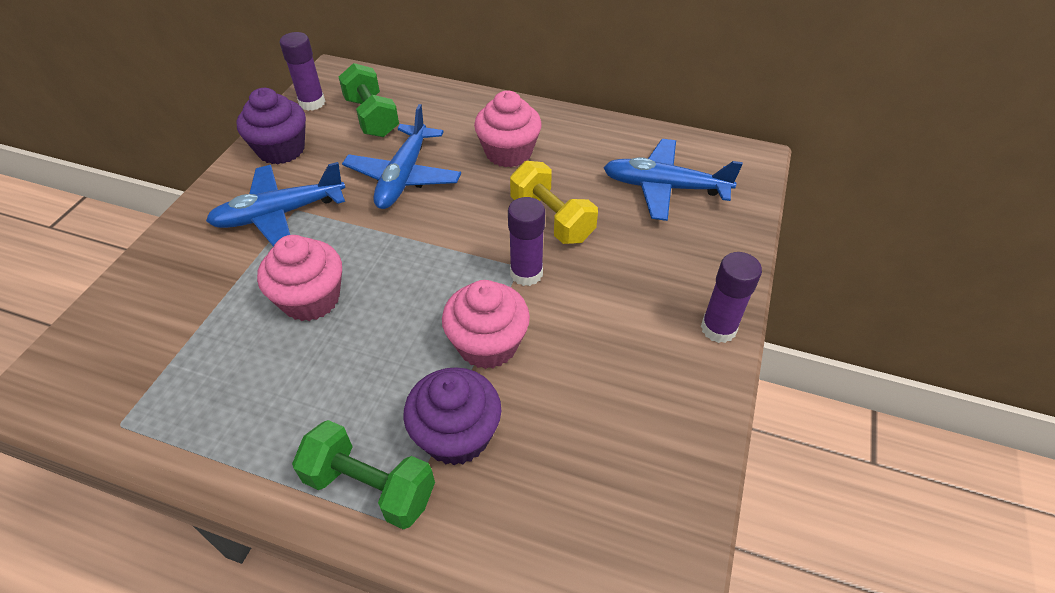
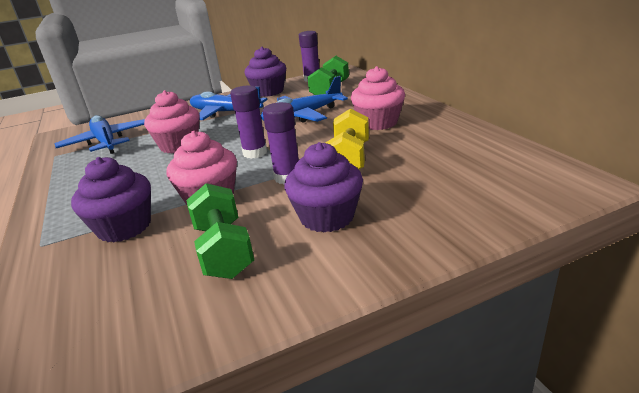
camera: 50 degrees right, 20 degrees down
green dumbbell [292,420,435,529] -> green dumbbell moved to [186,183,254,279]
blue plane [603,139,743,221] -> blue plane moved to [55,115,145,154]
purple glue stick [701,252,762,343] -> purple glue stick moved to [230,86,267,159]
none -> purple cupcake [284,142,363,233]

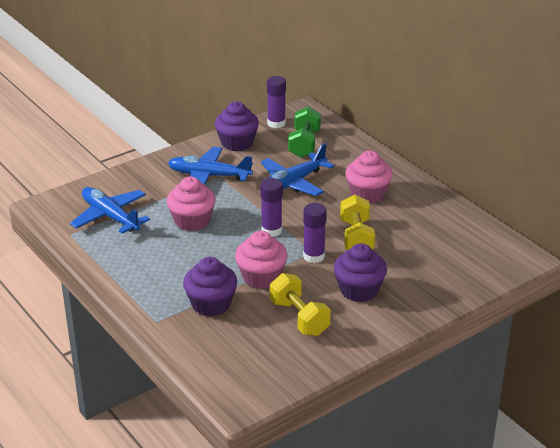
camera: 15 degrees left, 5 degrees up
green dumbbell [186,183,254,279] -> yellow dumbbell [270,273,331,336]

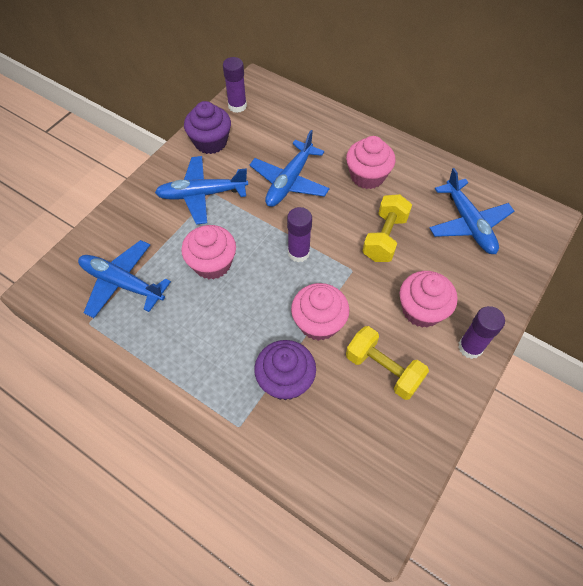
camera: 20 degrees left, 25 degrees up
green dumbbell [288,107,321,158] -> none
purple glue stick [303,203,327,263] -> purple glue stick moved to [458,306,505,359]
purple cupcake [334,243,387,302] -> pink cupcake [400,271,458,328]
yellow dumbbell [340,195,375,250] -> yellow dumbbell turned 45 degrees clockwise [362,194,412,262]
none -> blue plane [430,168,514,254]

